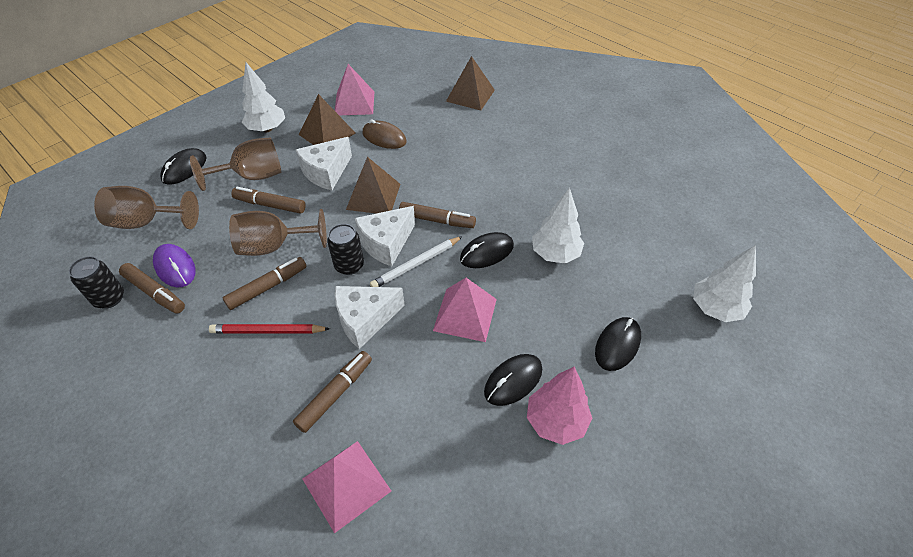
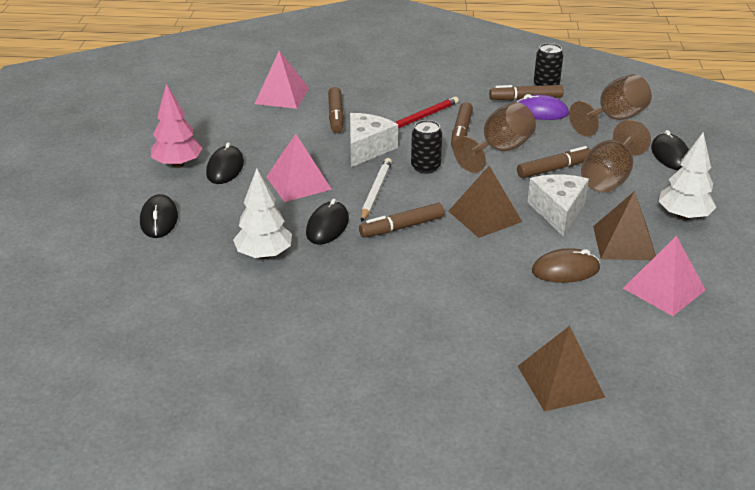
camera: 140 degrees right, 15 degrees down
white cheese [355,206,415,266] -> none
white tree [693,245,756,322] -> none

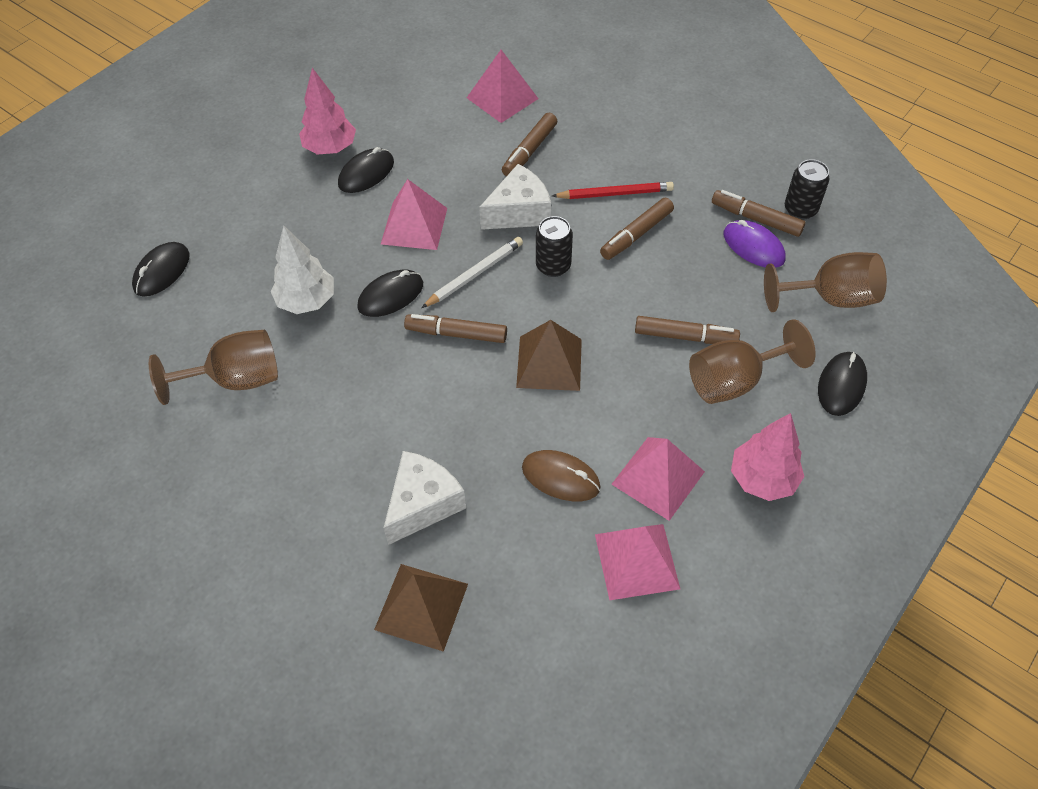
camera: 35 degrees right, 20 degrees up
black mouse [140,194,178,238] -> black mouse moved to [132,242,190,296]
brown goblet [453,102,536,173] -> brown goblet moved to [149,330,278,405]
white cheese [527,174,589,237] -> white cheese moved to [384,451,466,545]
brown pyramid [593,191,656,260] -> pink pyramid [611,437,705,521]
white tree [658,132,716,220] -> pink tree [731,413,805,501]

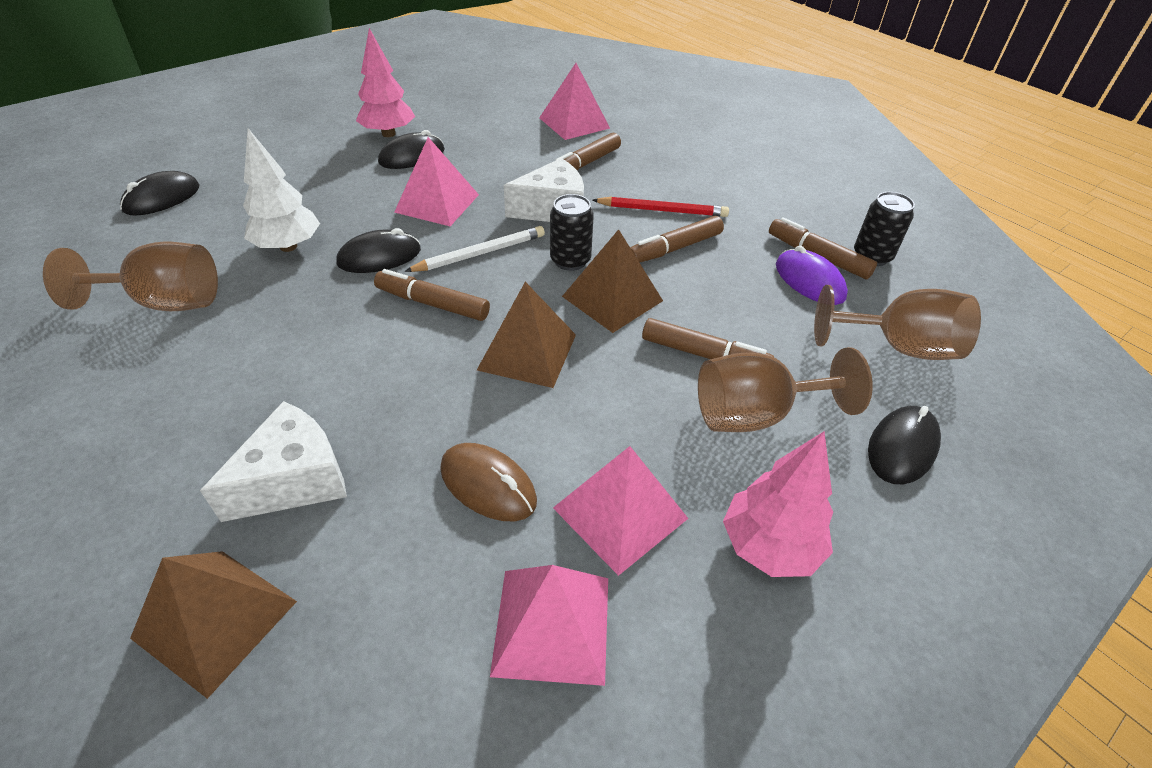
camera: 10 degrees right, 10 degrees down
none -> brown pyramid [562,229,663,333]

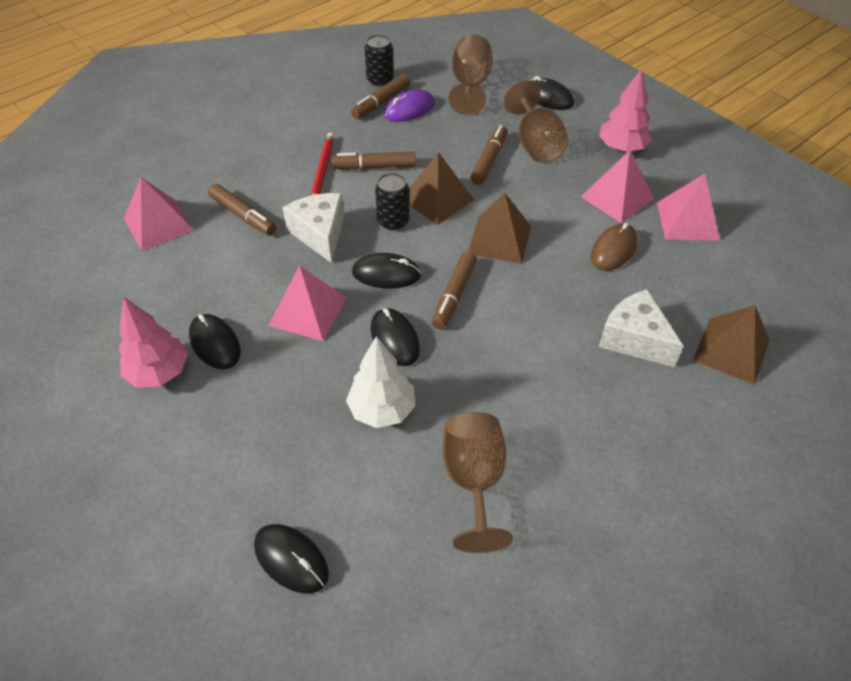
camera: 90 degrees left, 5 degrees up
white pencil [404,226,545,272] -> black mouse [352,253,421,289]
brown marker [630,216,724,263] -> brown marker turned 120 degrees clockwise [331,151,416,170]

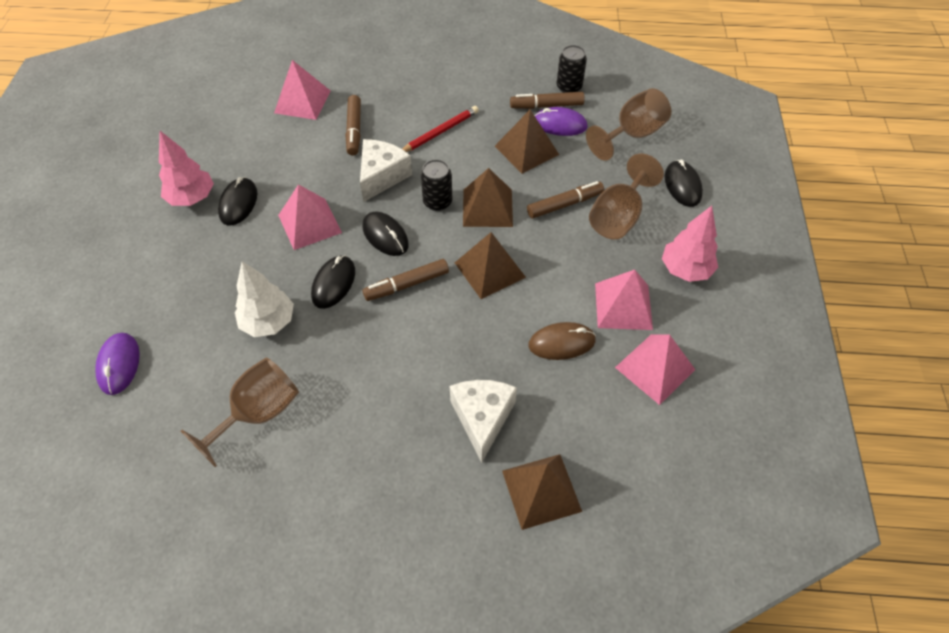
camera: 45 degrees right, 5 degrees up
black mouse [254,524,329,594] -> purple mouse [95,333,140,395]
brown marker [331,151,416,170] -> none
none -> brown pyramid [495,109,559,174]

